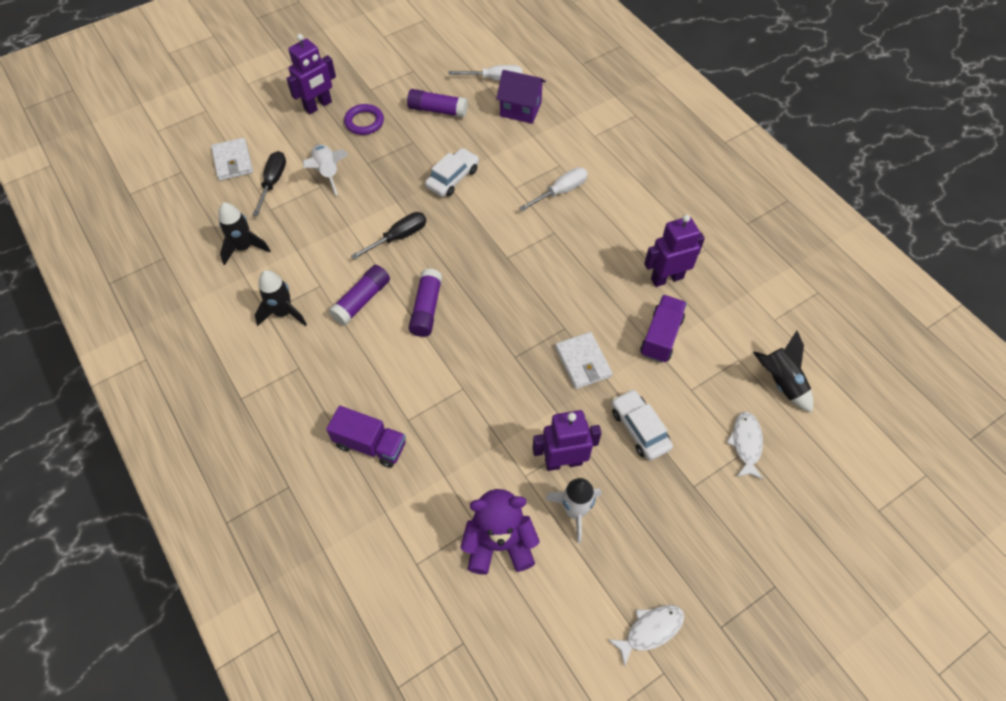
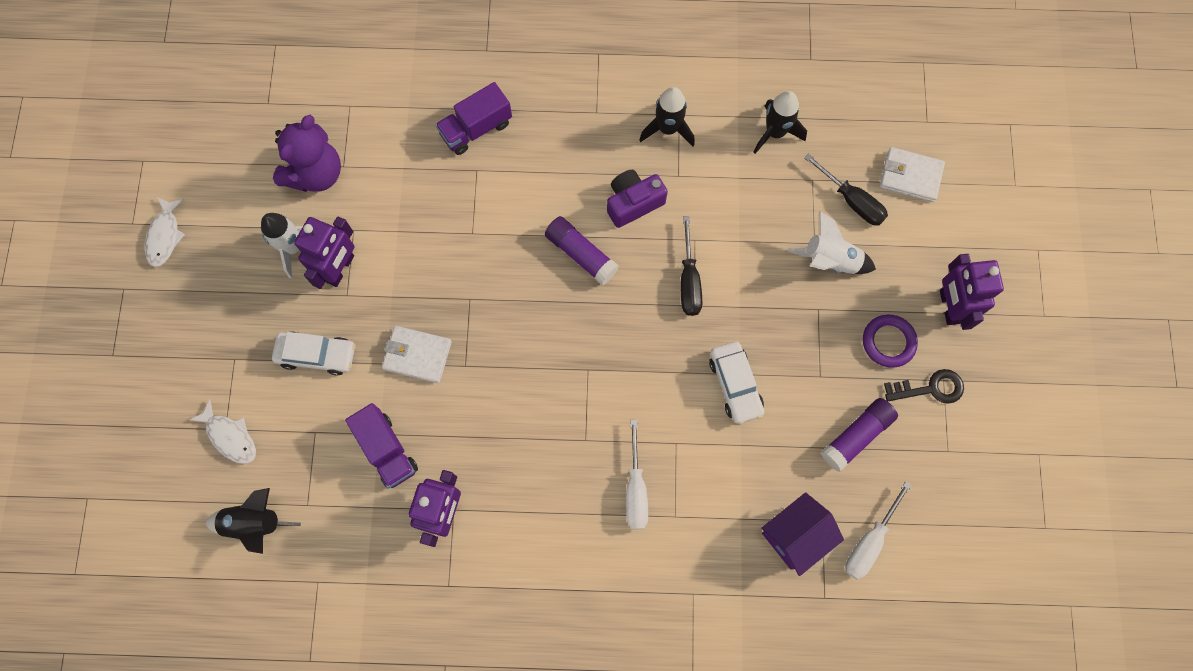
camera: 125 degrees right, 15 degrees up
purple glue stick [329,265,390,326] -> purple camera [607,170,668,228]
none -> black key [884,369,964,404]

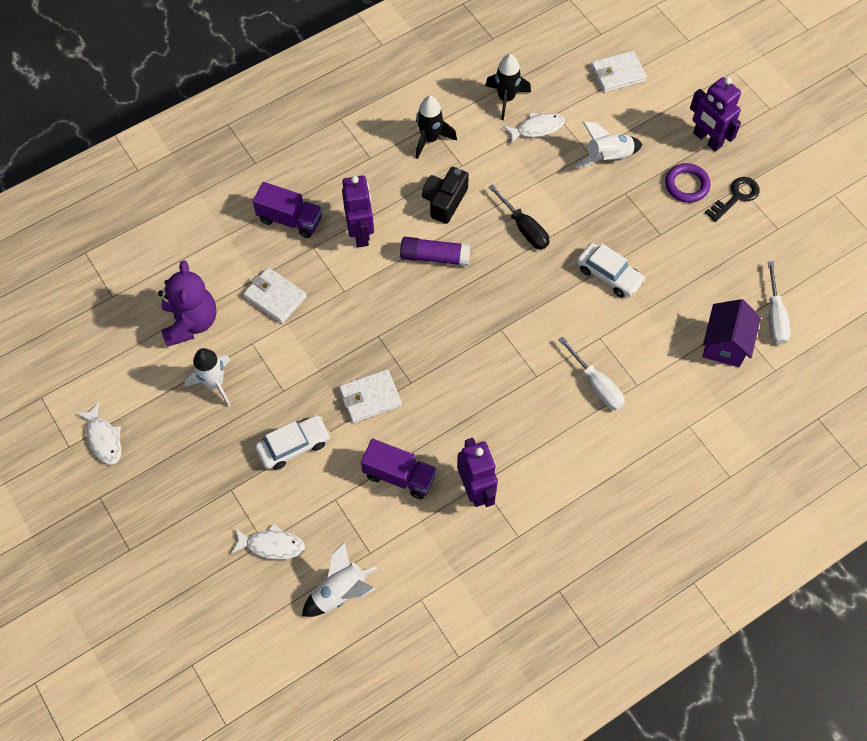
camera: 35 degrees left, 10 degrees down
black rocket [205,488,301,554] -> white rocket [302,542,378,617]
purple robot [294,216,355,289] -> purple robot moved to [342,176,374,247]
purple truck [435,82,512,155] -> purple truck turned 90 degrees counterclockwise [253,182,322,238]
purple camera [607,170,668,228] -> black camera [422,167,469,224]
black screwdriver [804,154,888,226] -> none
purple glue stick [820,398,898,472] -> none
none -> white wallet [243,267,307,324]
none -> white fish [503,113,565,144]

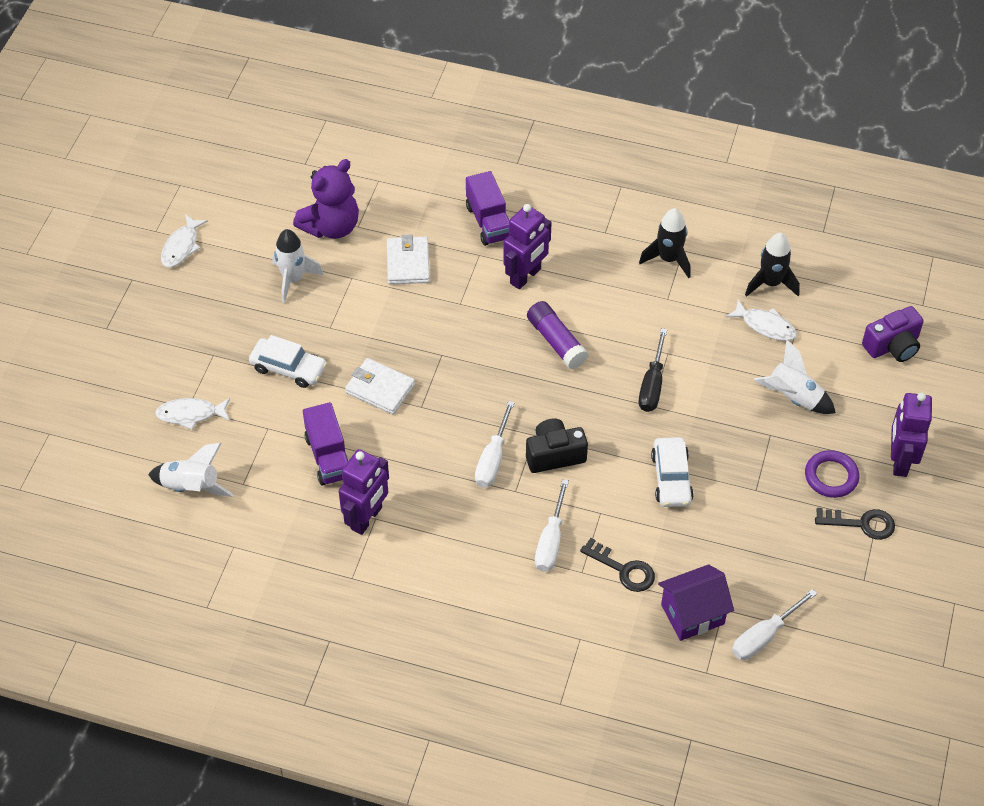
camera: 50 degrees right, 10 degrees down
white fish [231,524,305,560] -> white fish turned 120 degrees clockwise [155,398,230,430]
black camera [422,167,469,224] -> black camera moved to [526,419,588,473]
white wallet [591,51,647,93] -> purple camera [862,306,924,362]
none -> white screwdriver [475,401,515,487]
none -> black key [580,538,655,592]

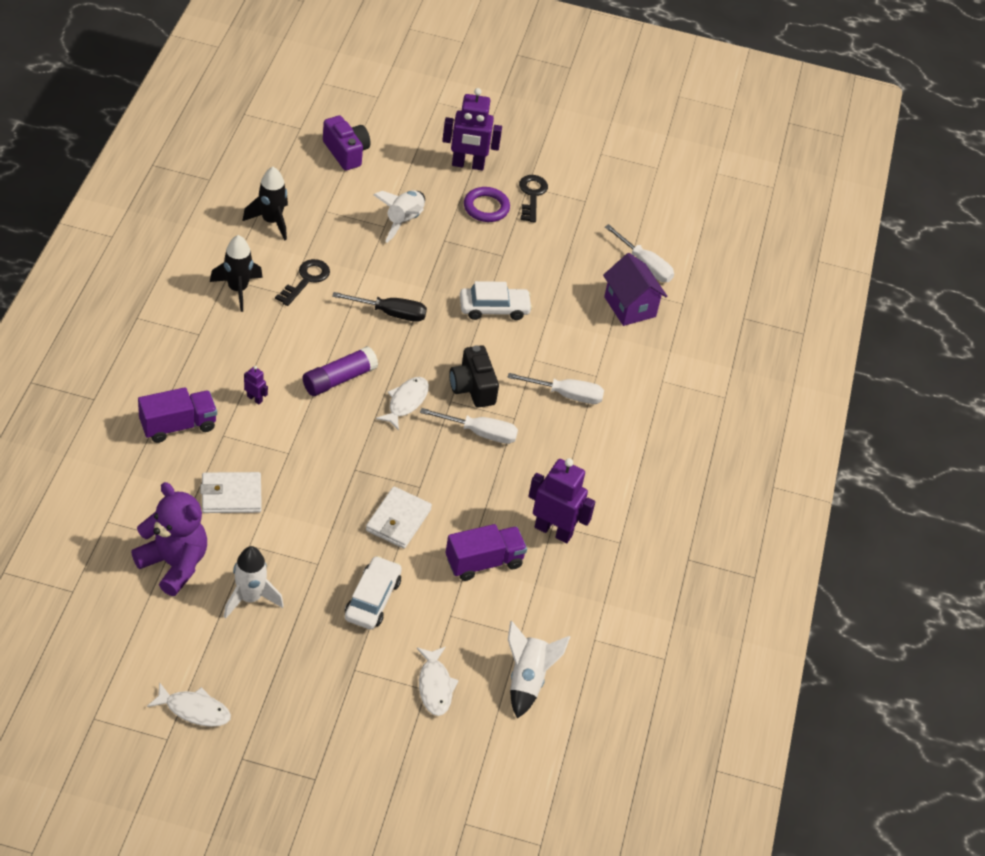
camera: 100 degrees left, 5 degrees down
purple robot [503,204,552,289] -> purple robot [244,366,268,404], size x0.45
black key [580,538,655,592] -> black key moved to [275,259,330,306]
white fish [726,299,797,341] -> white fish moved to [376,377,429,431]

